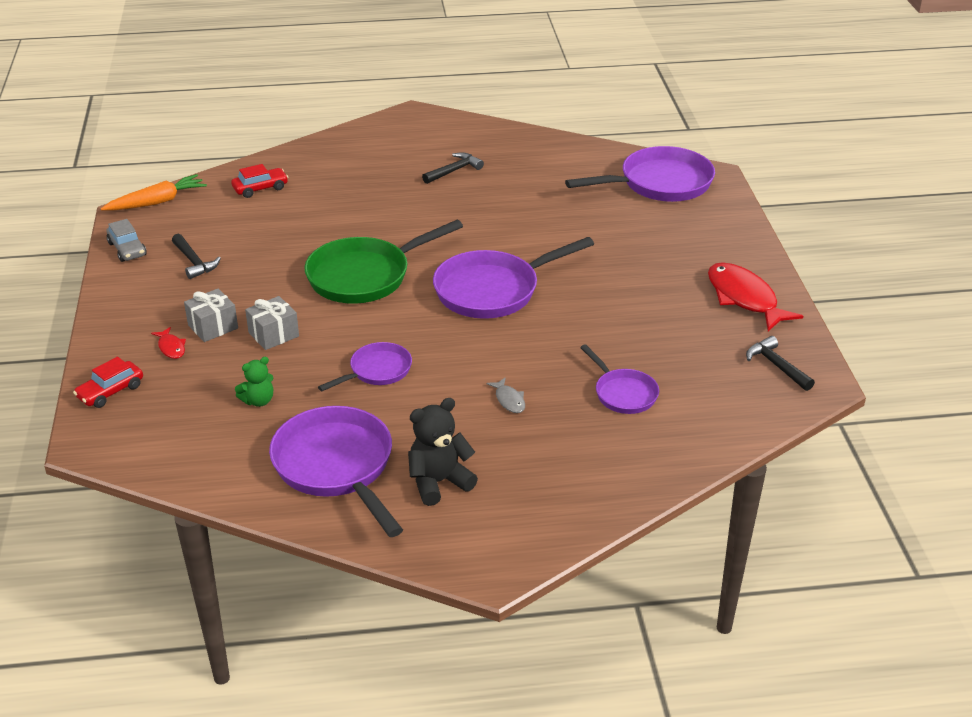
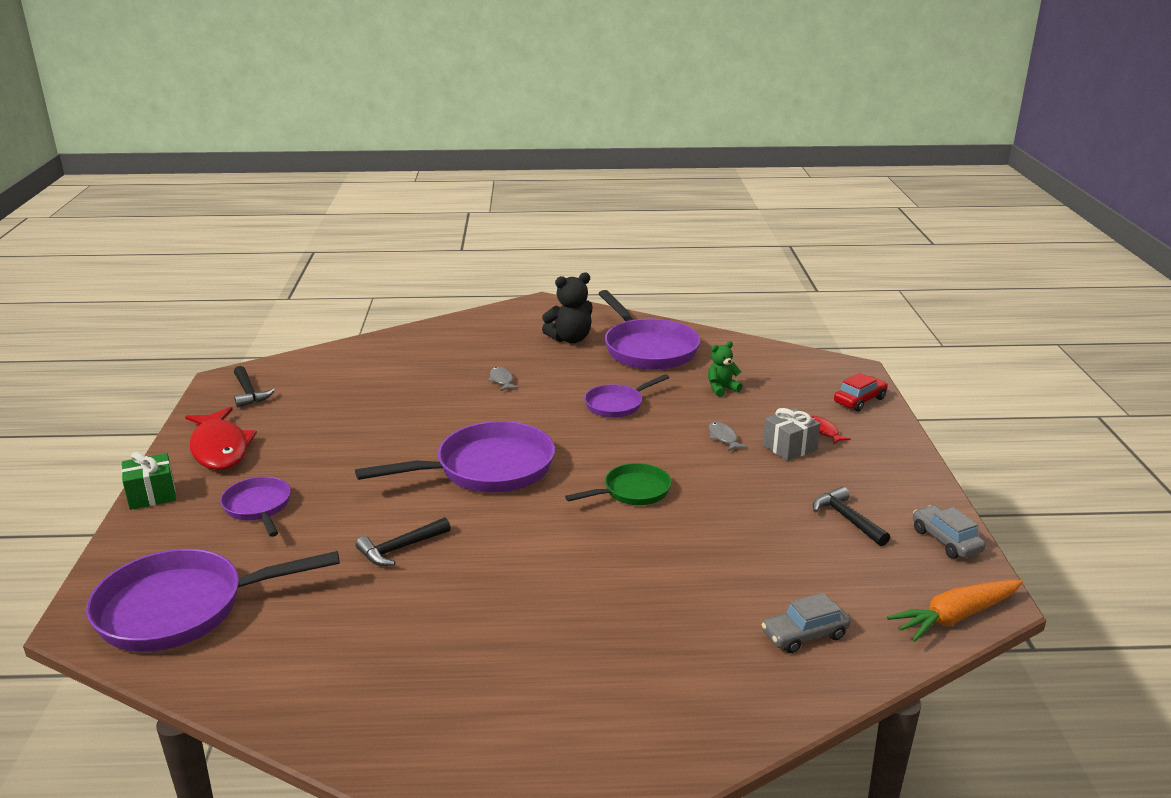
camera: 175 degrees left, 10 degrees down
red car [231,164,288,198] -> grey car [761,593,850,653]
grey gift [245,296,299,350] -> grey fish [709,422,747,451]
green pan [305,220,463,304] -> green pan [565,463,671,505], size x0.55
black hammer [422,152,484,184] -> black hammer moved to [356,517,451,566]
purple pan [580,344,659,414] -> purple pan moved to [220,477,291,537]
none -> green gift [121,452,176,510]

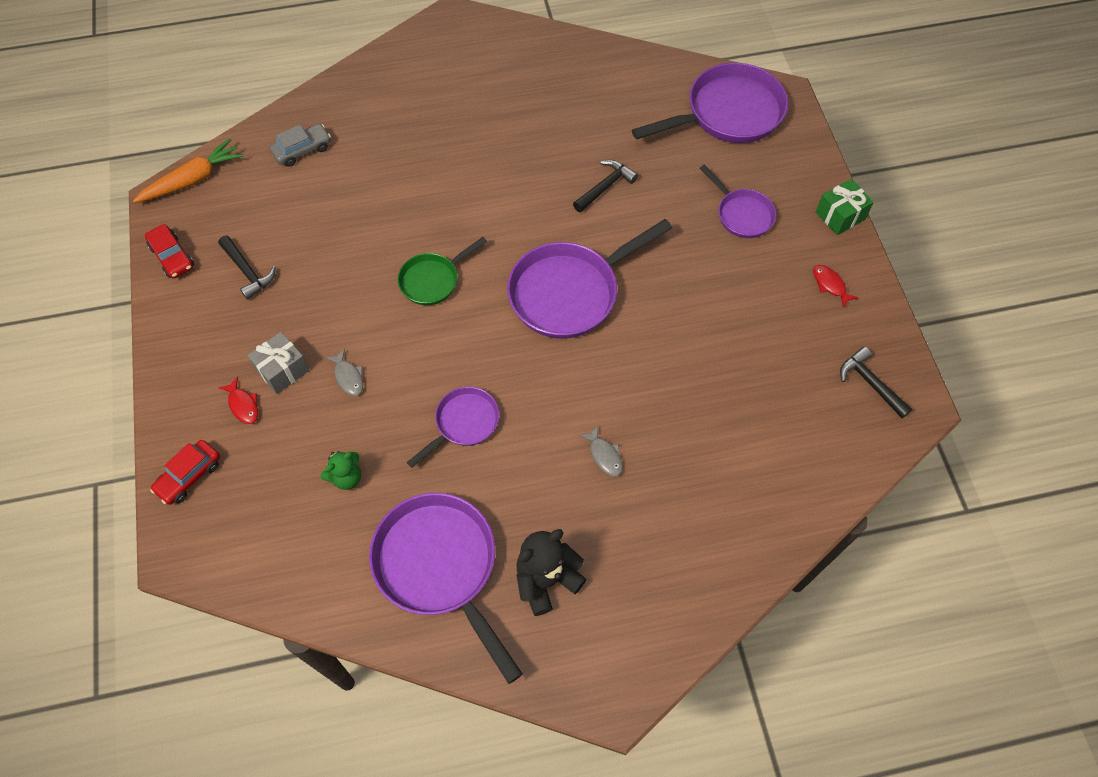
camera: 170 degrees right, 35 degrees up
red fish [185,407,257,470] -> red fish [813,265,859,308], size x0.45
grey car [913,505,985,559] -> red car [145,224,194,279]

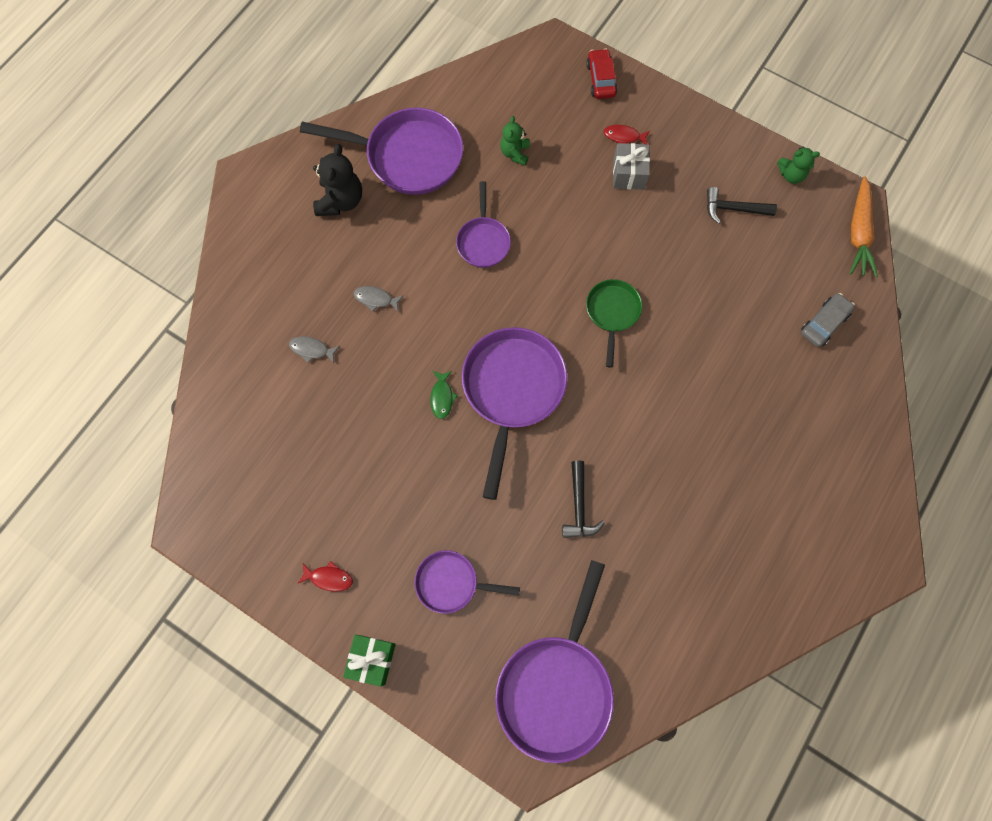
camera: 135 degrees right, 10 degrees up
red car [145,224,194,279] -> green teddy bear [777,146,820,184]
grey car [270,124,331,167] -> grey car turned 150 degrees counterclockwise [801,293,855,347]
grey fish [326,349,363,396] -> grey fish moved to [289,336,340,363]
black hammer [840,347,912,418] -> none
none -> green fish [430,371,458,419]

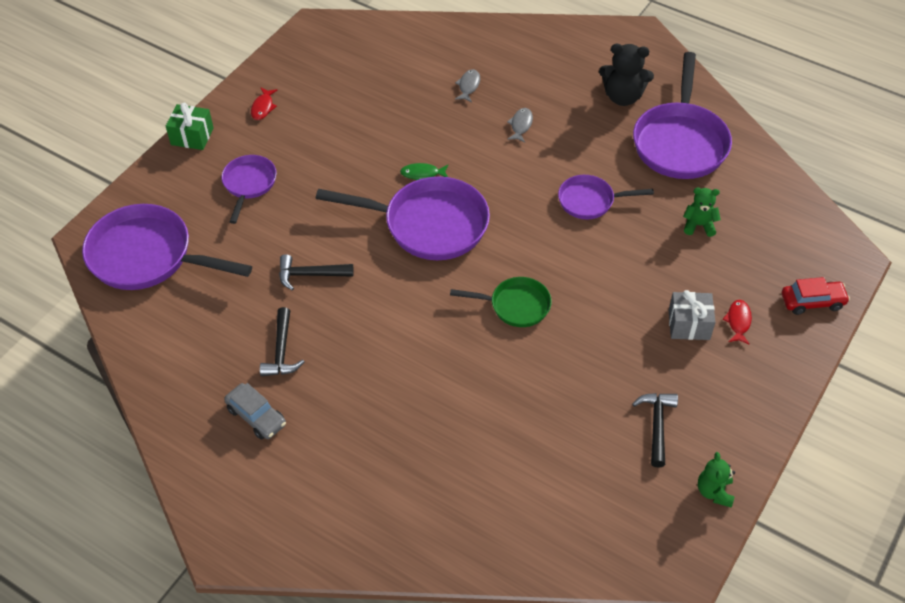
camera: 90 degrees right, 20 degrees down
grey car [801,293,855,347] -> grey car moved to [224,383,286,440]
orange carrot [850,176,878,277] -> none
none -> black hammer [260,307,304,376]

